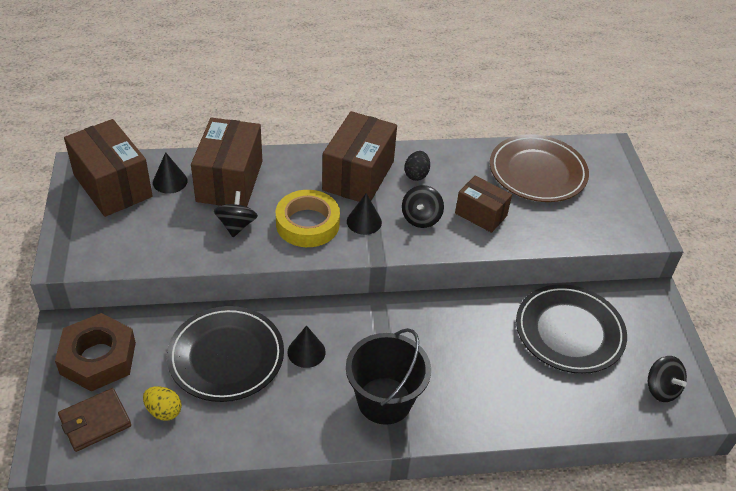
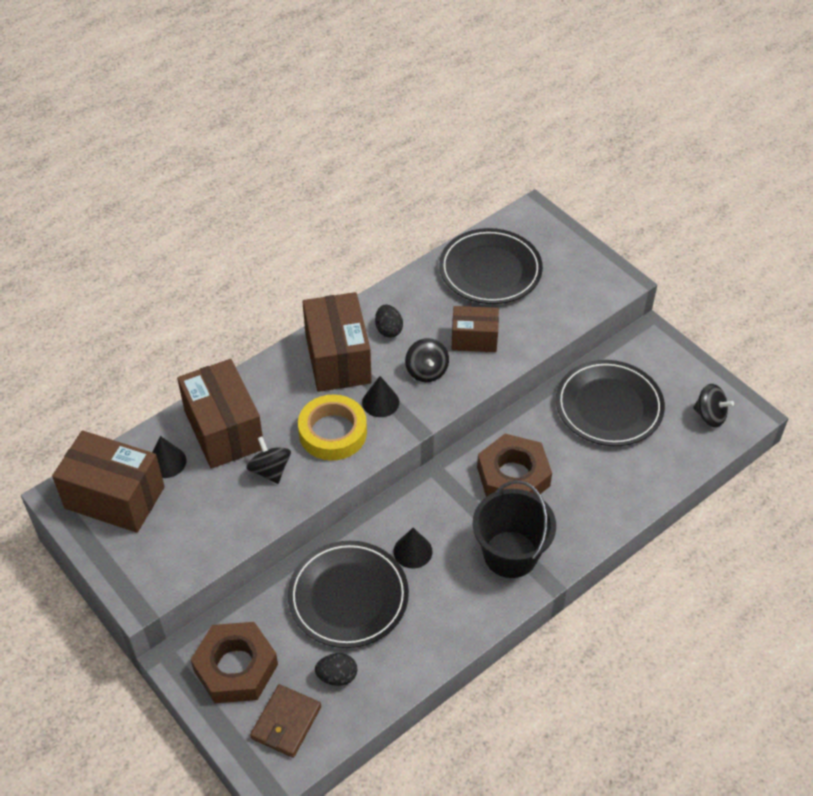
camera: 30 degrees left, 5 degrees up
yellow egg [143,386,182,421] -> black egg [315,653,358,686]
brown plate [490,134,589,202] -> black plate [439,228,543,304]
none -> brown nut [477,434,552,497]

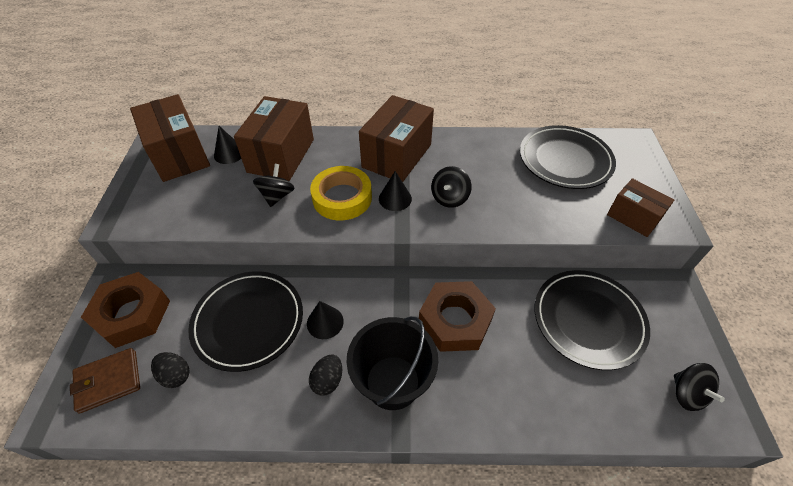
camera: 40 degrees right, 0 degrees up
black egg [375,305,403,338] -> black egg moved to [309,355,342,396]
brown box [452,306,499,352] -> brown box moved to [607,178,674,237]

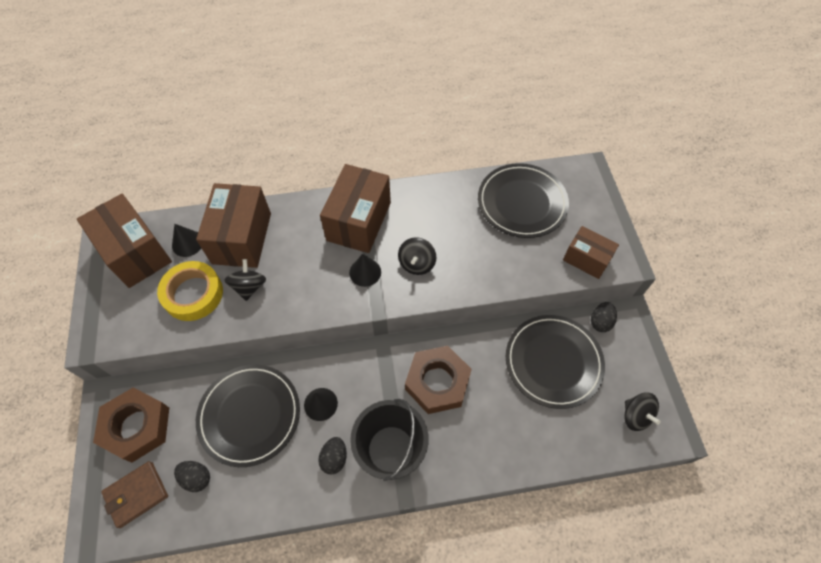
camera: 10 degrees left, 10 degrees up
yellow tape [310,166,372,221] -> yellow tape moved to [157,261,223,321]
none -> black egg [591,302,617,332]

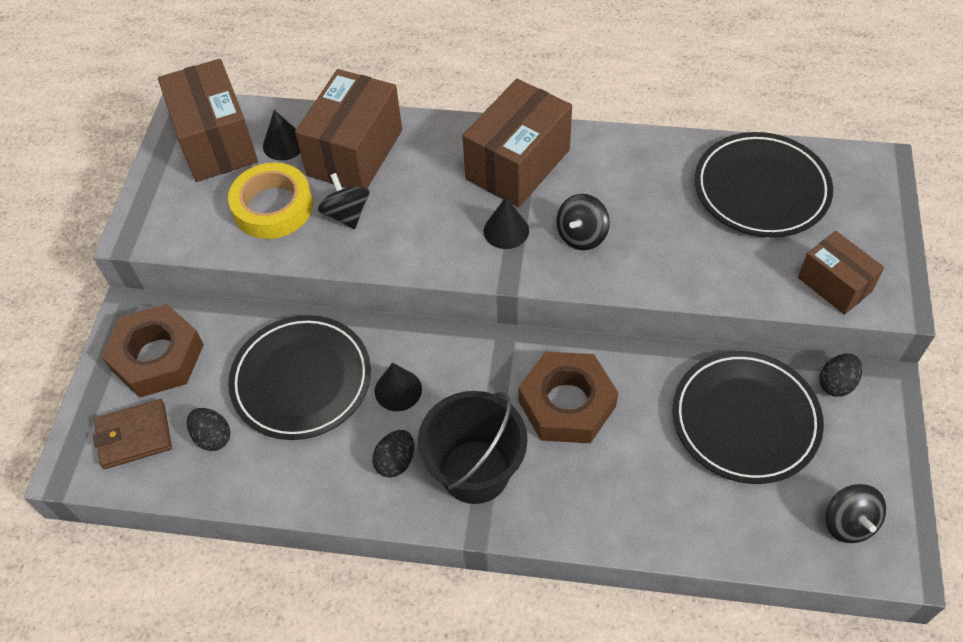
camera: 20 degrees right, 5 degrees down
black spinning top [224,259,266,301] -> black spinning top turned 45 degrees counterclockwise [318,173,369,229]

